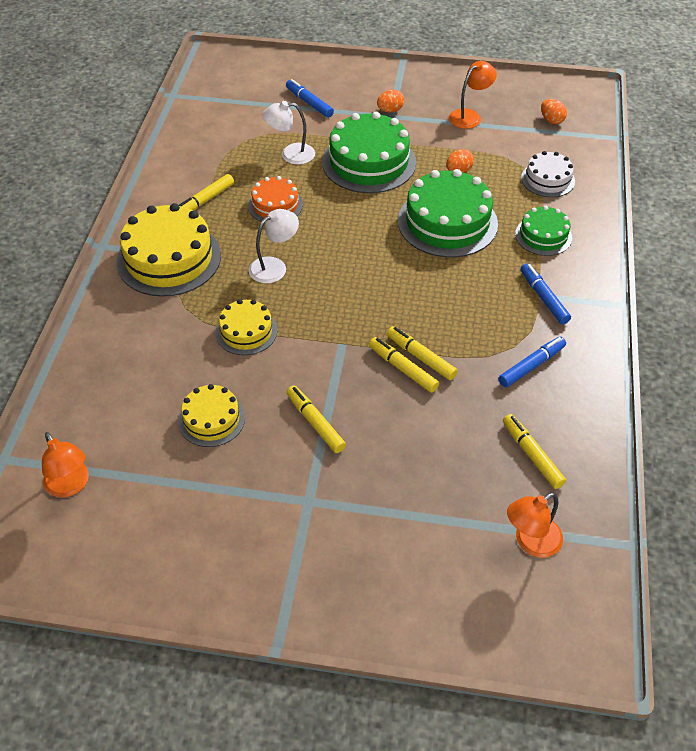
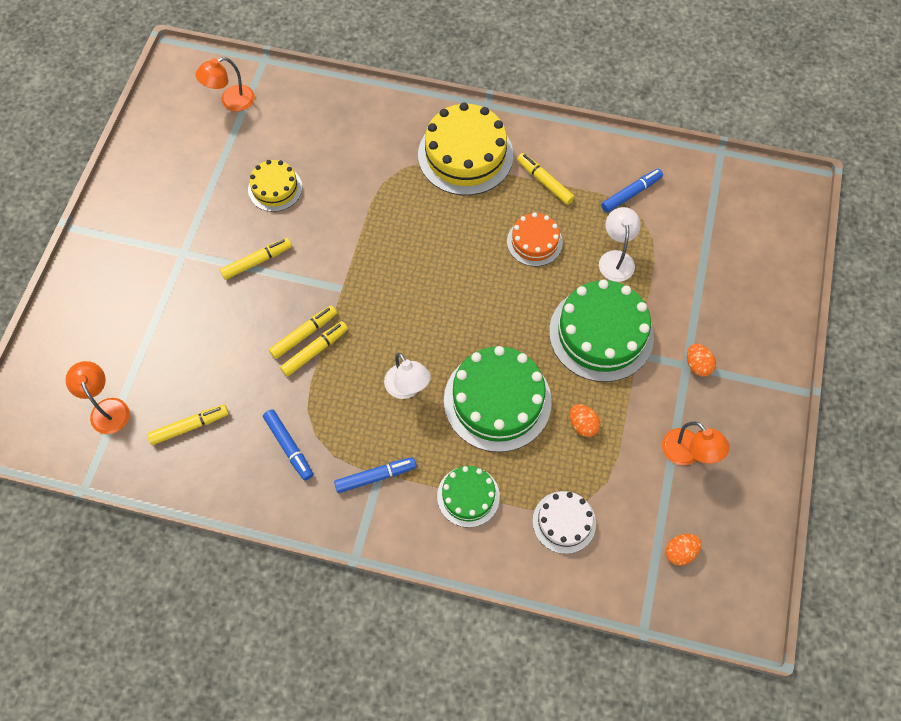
camera: 95 degrees right, 15 degrees up
yellow cake [216,299,277,355] -> none
white lamp [249,209,299,283] -> white lamp moved to [384,353,431,399]
blue marker [286,79,334,118] -> blue marker moved to [601,169,663,213]

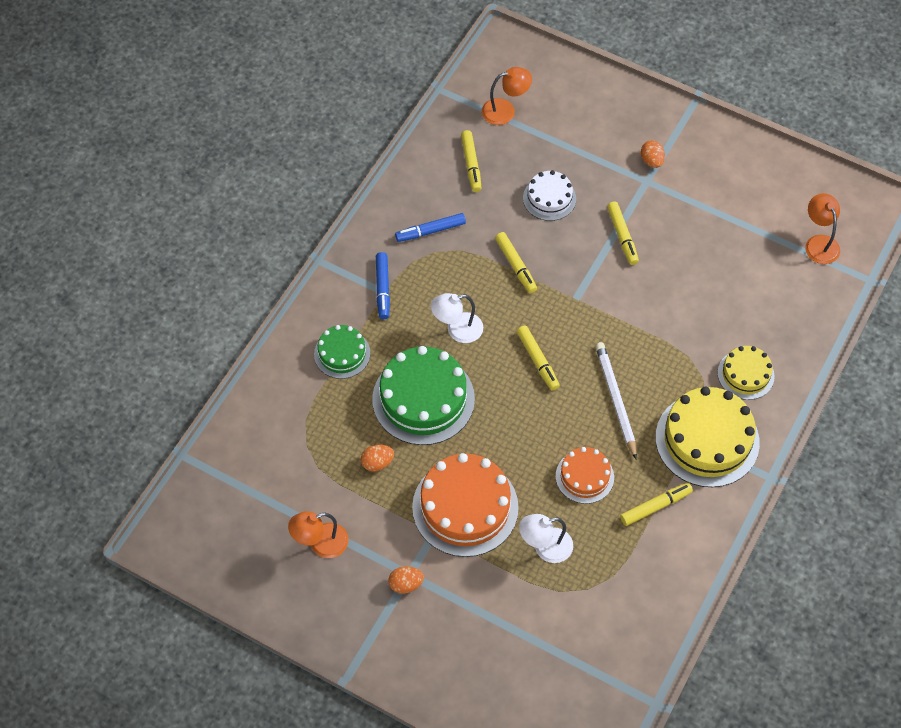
camera: 105 degrees right, 5 degrees down
yellow cake [248,160,302,212] -> yellow cake moved to [717,346,775,400]
yellow marker [269,305,337,359] -> yellow marker moved to [517,326,560,391]
white cake [532,491,596,554] -> white cake moved to [523,170,576,221]
green cake [549,280,654,382] -> orange cake [412,453,519,557]
white lamp [599,207,641,282] -> white lamp turned 150 degrees clockwise [519,514,573,563]
blue marker [601,169,663,213] -> none
orange egg [665,534,701,566] -> orange egg moved to [641,140,665,168]
none -> white pencil [595,342,637,459]

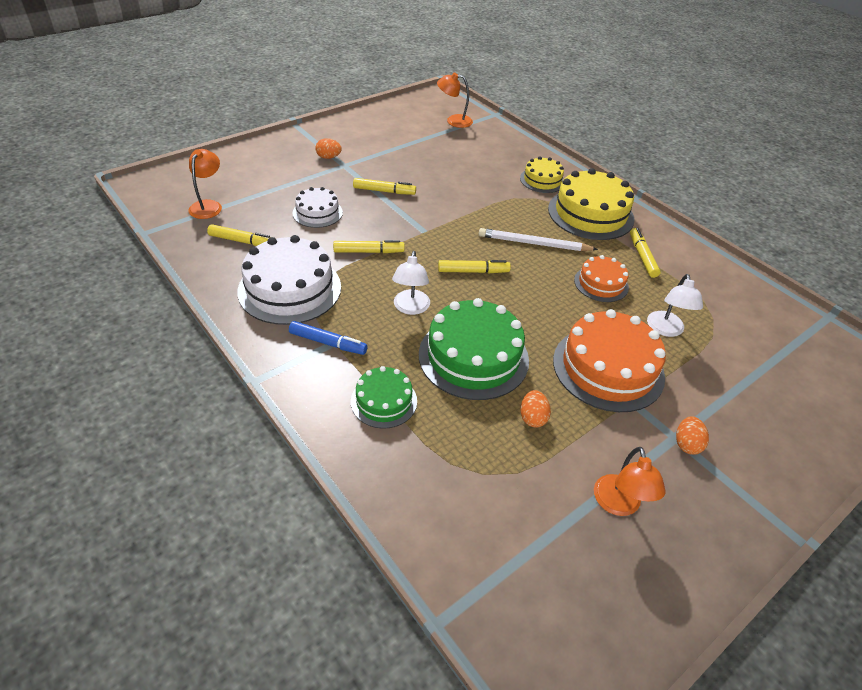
camera: 70 degrees left, 15 degrees down
blue marker [395,213,466,242] -> white cake [237,235,341,325]

